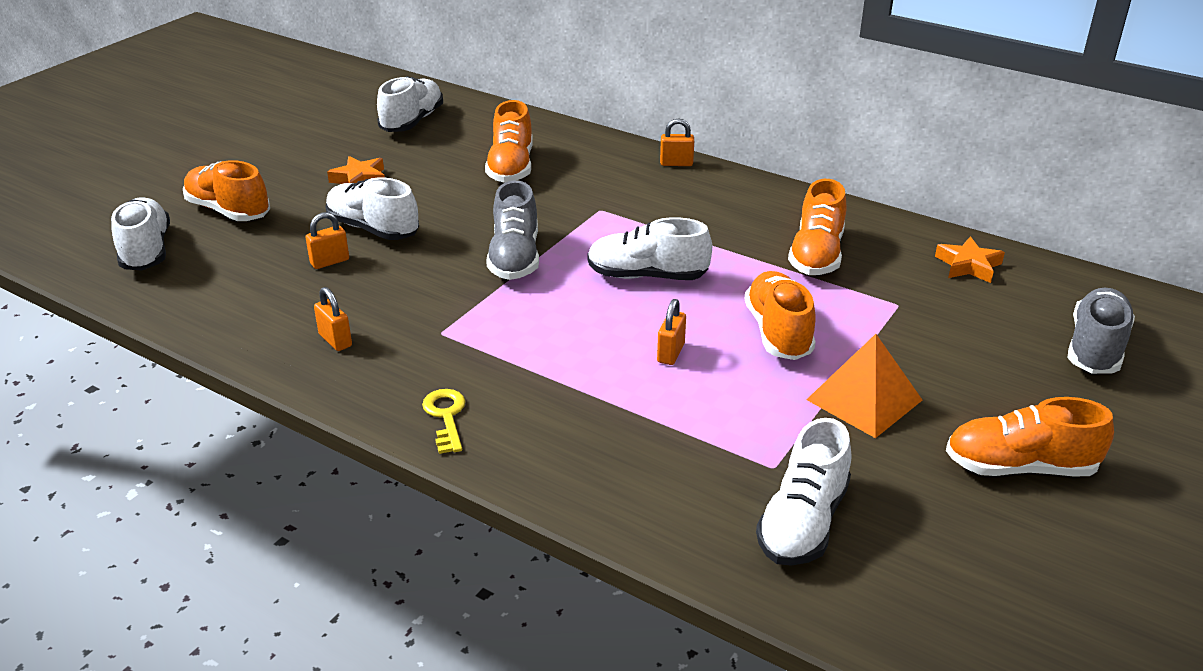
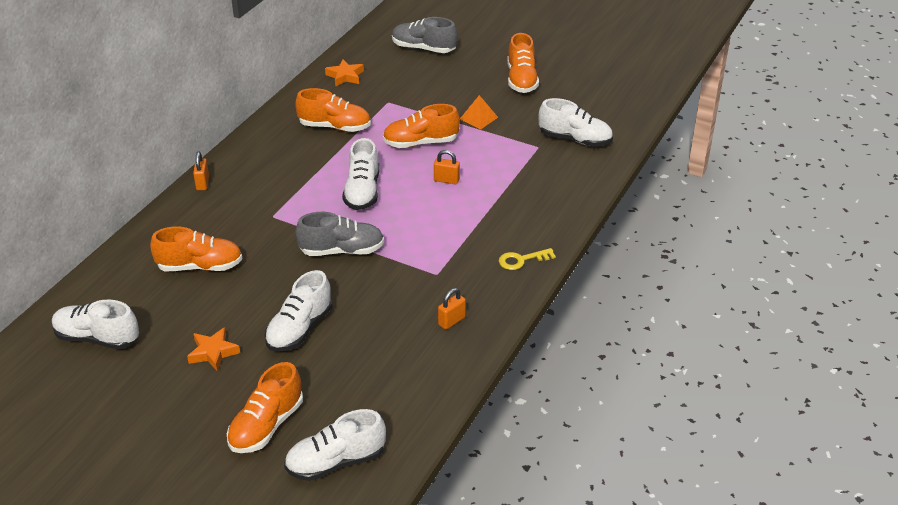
camera: 95 degrees left, 5 degrees up
orange padlock [305,212,349,269] -> none
orange pyramid [806,334,922,438] -> orange pyramid [460,95,498,129], size x0.64

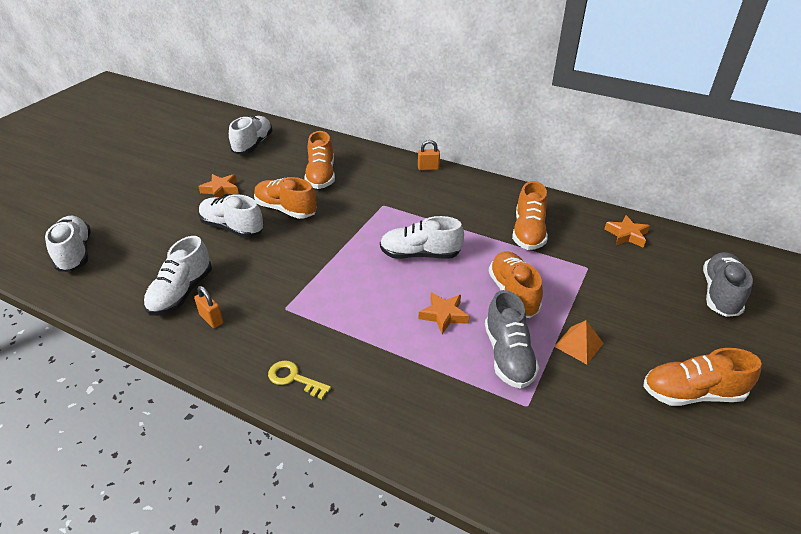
camera: 90 degrees right, 0 degrees up
orange shoe [227,362,303,453] -> orange shoe moved to [254,177,317,219]
grey shoe [295,212,384,256] -> grey shoe moved to [485,290,539,389]
orange padlock [434,150,460,184] -> orange star [419,292,469,334]
yellow key [499,248,556,270] -> yellow key turned 45 degrees counterclockwise [268,361,331,399]
white shoe [538,98,613,147] -> white shoe moved to [143,236,212,316]

